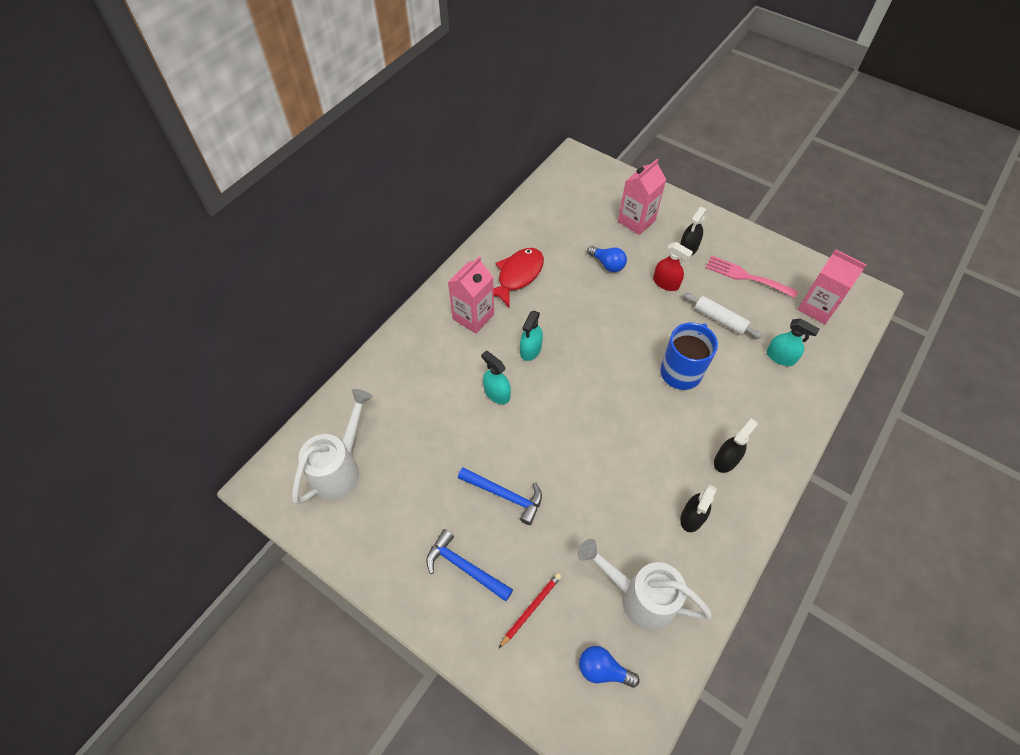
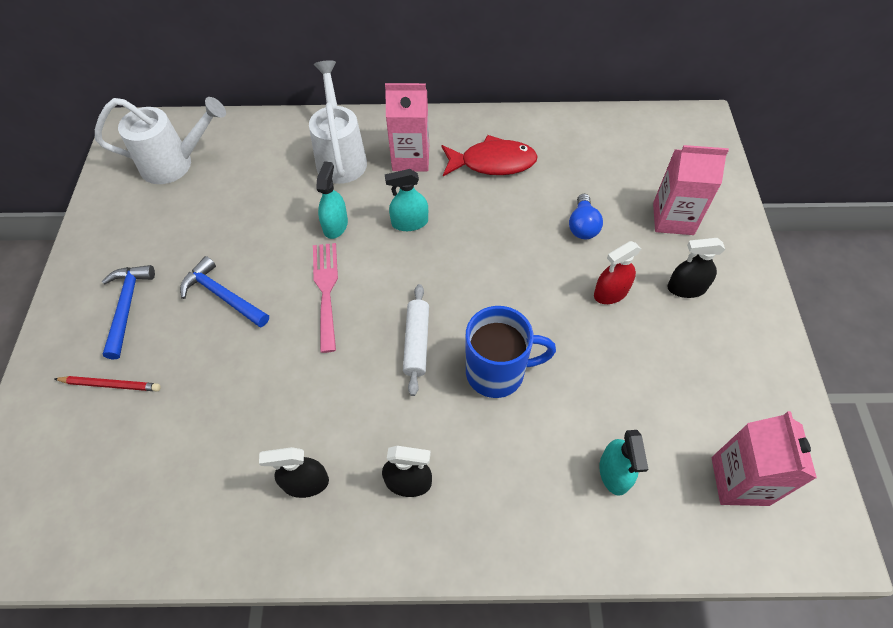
camera: 55 degrees right, 0 degrees up
blue hammer [458,467,542,525] -> blue hammer turned 135 degrees clockwise [180,256,269,328]
white watering can [577,539,712,631] -> white watering can moved to [309,60,367,184]
blue light bulb [579,646,640,688] -> none
red spray bottle [653,242,693,291] -> red spray bottle turned 60 degrees clockwise [594,241,641,304]
white rolling pin [683,293,763,339] -> white rolling pin moved to [403,284,429,396]
pink fork [706,256,798,298] -> pink fork moved to [313,243,338,353]

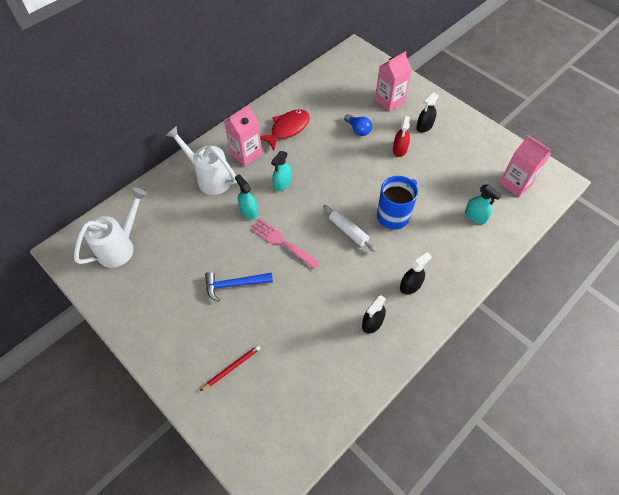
camera: 45 degrees left, 0 degrees up
blue hammer [102,265,155,359] -> none

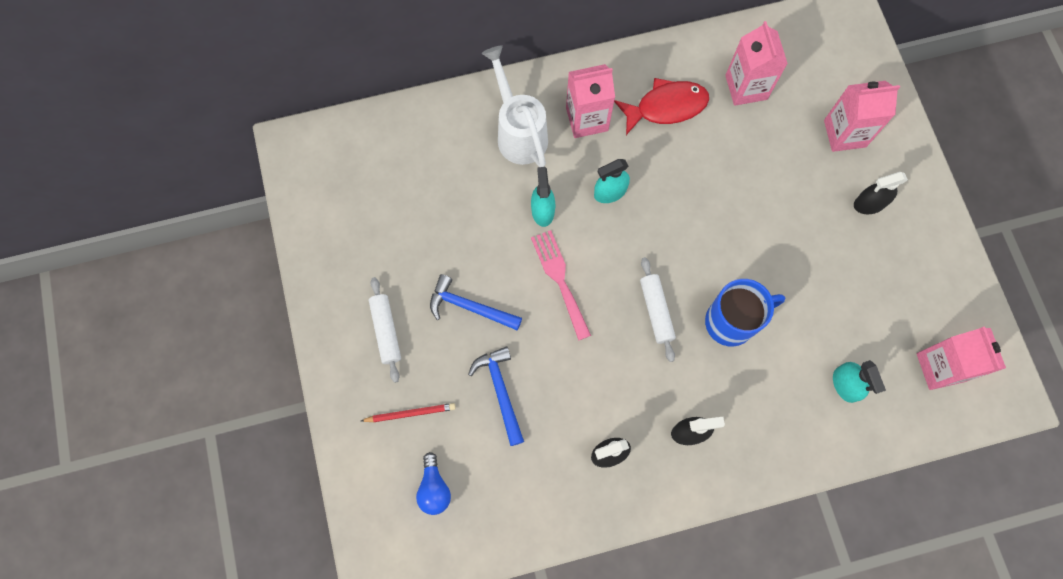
camera: 30 degrees right, 15 degrees up
white watering can [74,187,148,268] -> none
blue light bulb [344,114,372,136] -> blue light bulb moved to [416,452,451,515]
red spray bottle [393,116,410,157] -> none
none -> white rolling pin [369,277,401,383]
none -> blue hammer [468,346,524,446]
none -> pink carton [725,21,788,106]

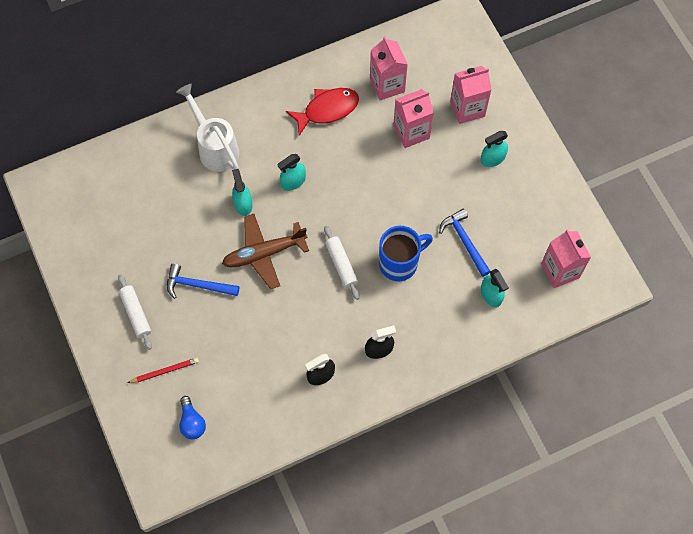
camera: 10 degrees left, 5 degrees down
blue hammer [468,346,524,446] -> blue hammer moved to [439,209,491,277]
pink fork [531,230,591,341] -> brown plane [222,214,309,289]
pink carton [566,64,615,138] -> pink carton moved to [393,89,434,148]
black spray bottle [854,172,908,214] -> turquoise spray bottle [481,131,508,167]

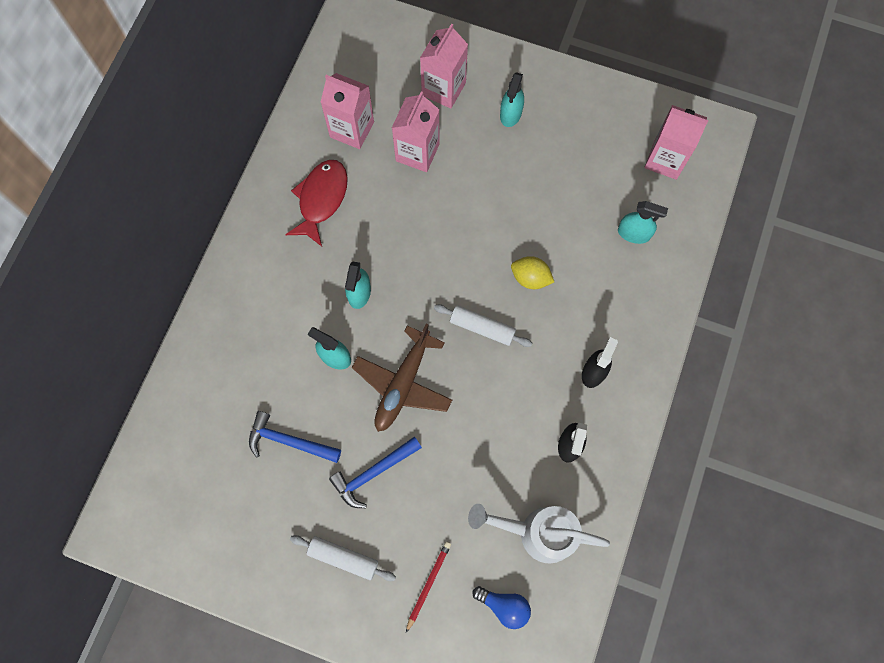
camera: 45 degrees left, 5 degrees up
white watering can [176,84,239,172] -> white watering can moved to [468,504,610,564]
blue mug [379,226,433,281] -> yellow lemon [511,256,554,289]
blue hammer [439,209,491,277] -> blue hammer moved to [249,411,341,463]

